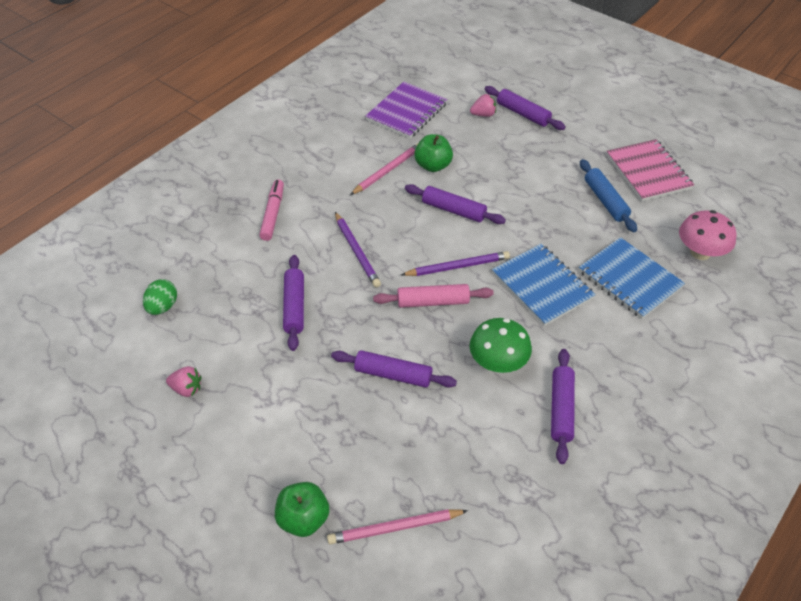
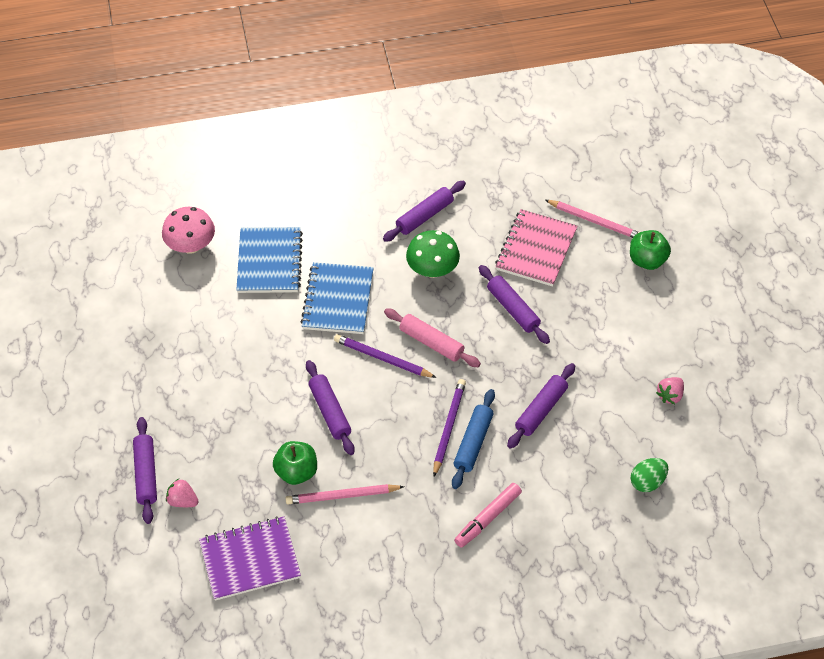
camera: 140 degrees left, 5 degrees up
pink strawberry [166,366,202,397] -> pink strawberry turned 105 degrees counterclockwise [656,377,684,404]
blue rolling pin [580,159,637,232] -> blue rolling pin moved to [452,389,495,489]
pink notebook [607,139,694,201] -> pink notebook moved to [495,209,577,287]

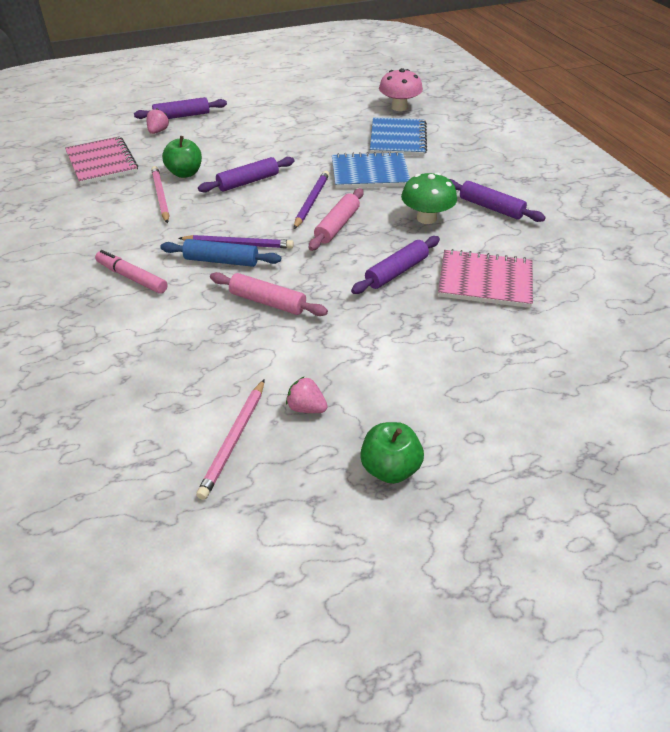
camera: 80 degrees right, 10 degrees down
purple notebook [199,516,301,601] -> pink notebook [65,136,138,185]
blue notebook [236,227,303,293] -> blue notebook turned 75 degrees counterclockwise [370,117,427,156]
purple rolling pin [507,363,575,449] -> pink rolling pin [210,272,328,316]
pink pencil [545,200,640,238] -> pink pencil moved to [196,379,265,500]
green apple [630,230,671,270] -> green apple moved to [360,422,424,484]
green egg [630,458,668,492] -> none

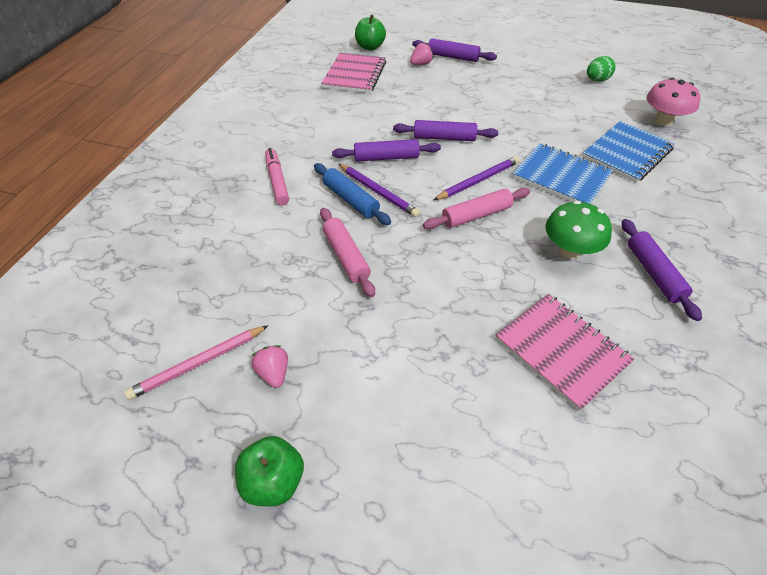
camera: 40 degrees right, 5 degrees up
pink pencil [151,166,169,224] -> none
green apple [162,136,202,178] -> green apple moved to [355,14,386,50]
purple rolling pin [351,236,440,294] -> purple rolling pin moved to [332,139,441,162]
none -> green egg [587,56,616,82]

